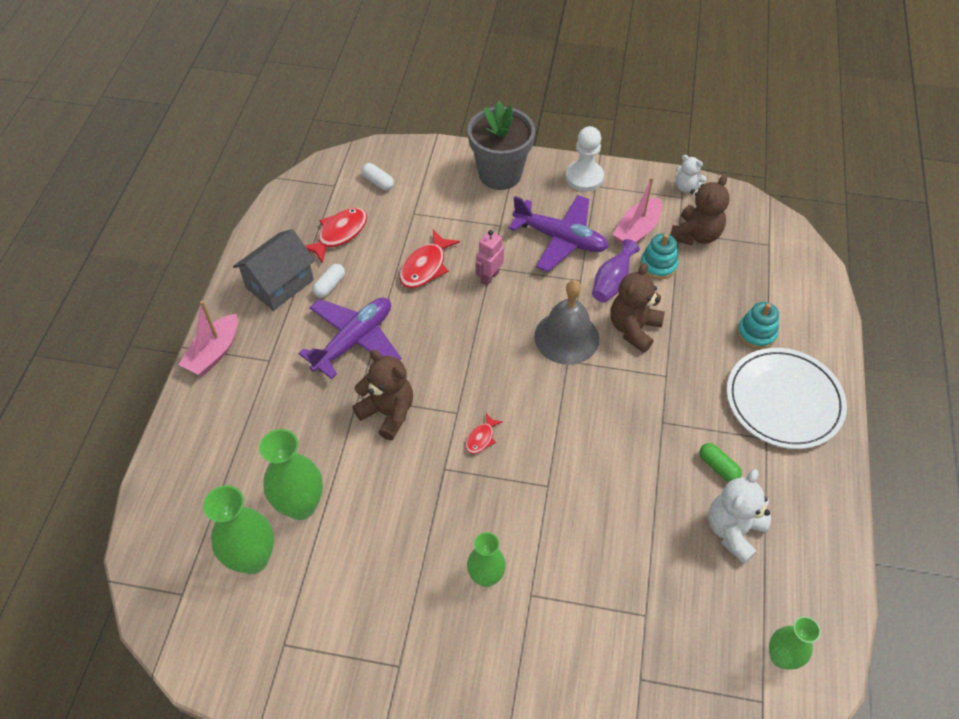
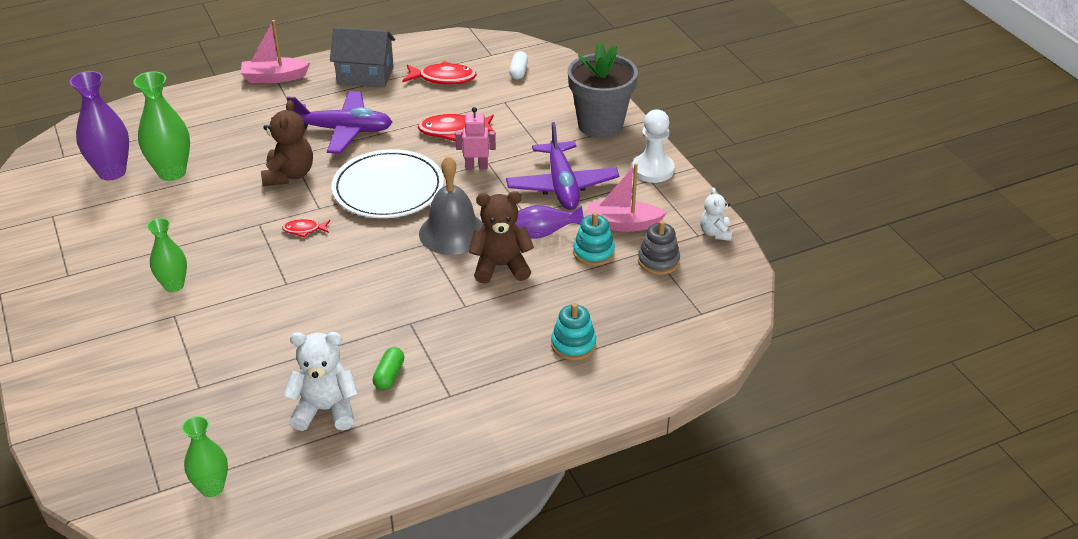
camera: 55 degrees right, 15 degrees down
green vase [203,485,274,574] -> purple vase [70,71,129,180]
white capsule [312,264,345,298] -> none
brown teddy bear [670,175,730,245] -> grey stacking toy [638,220,680,275]
white plate [727,348,847,449] -> white plate moved to [331,149,444,218]

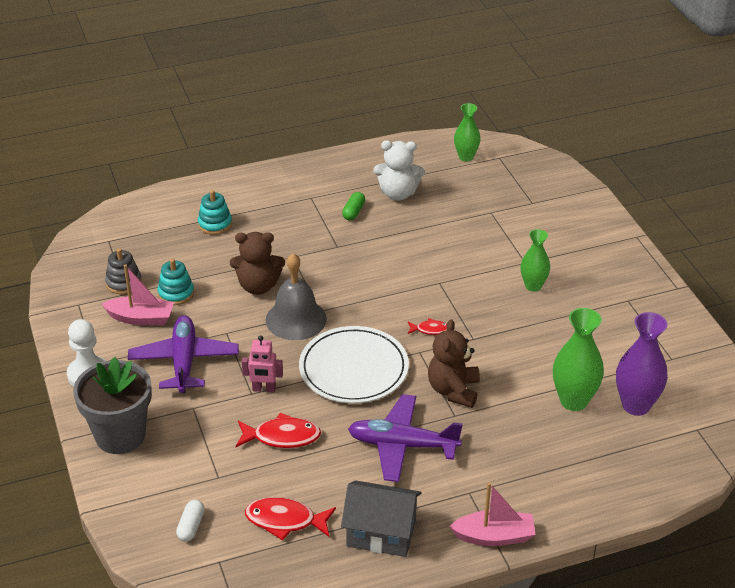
camera: 175 degrees left, 0 degrees up
purple vase [515,205,584,239] -> none
white teddy bear [700,187,732,241] -> none

